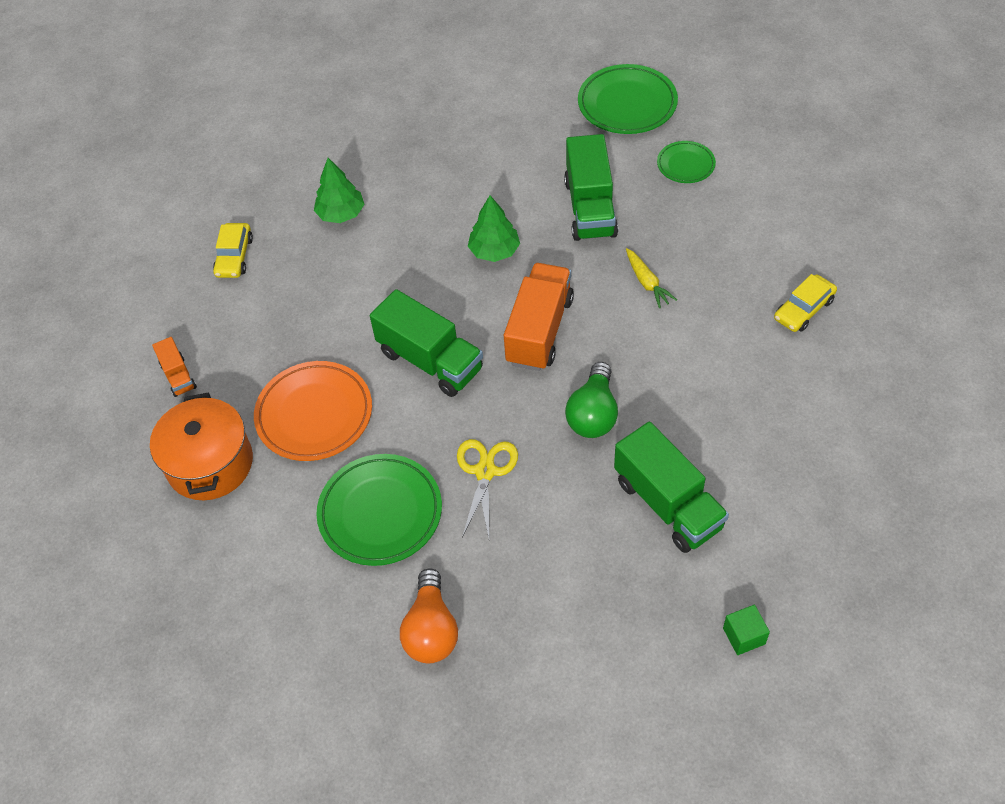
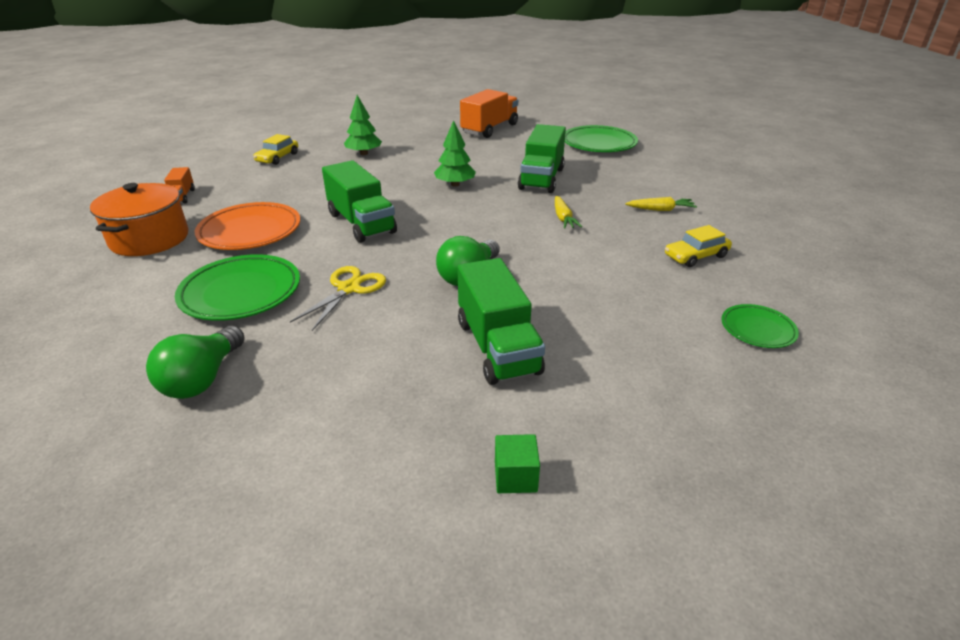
camera: 15 degrees right, 20 degrees down
orange light bulb [400,569,458,663] -> green light bulb [146,326,245,399]
orange truck [504,263,574,371] -> orange truck moved to [460,89,518,138]
green plate [657,141,716,183] -> green plate moved to [721,304,799,348]
none -> yellow carrot [625,197,697,211]

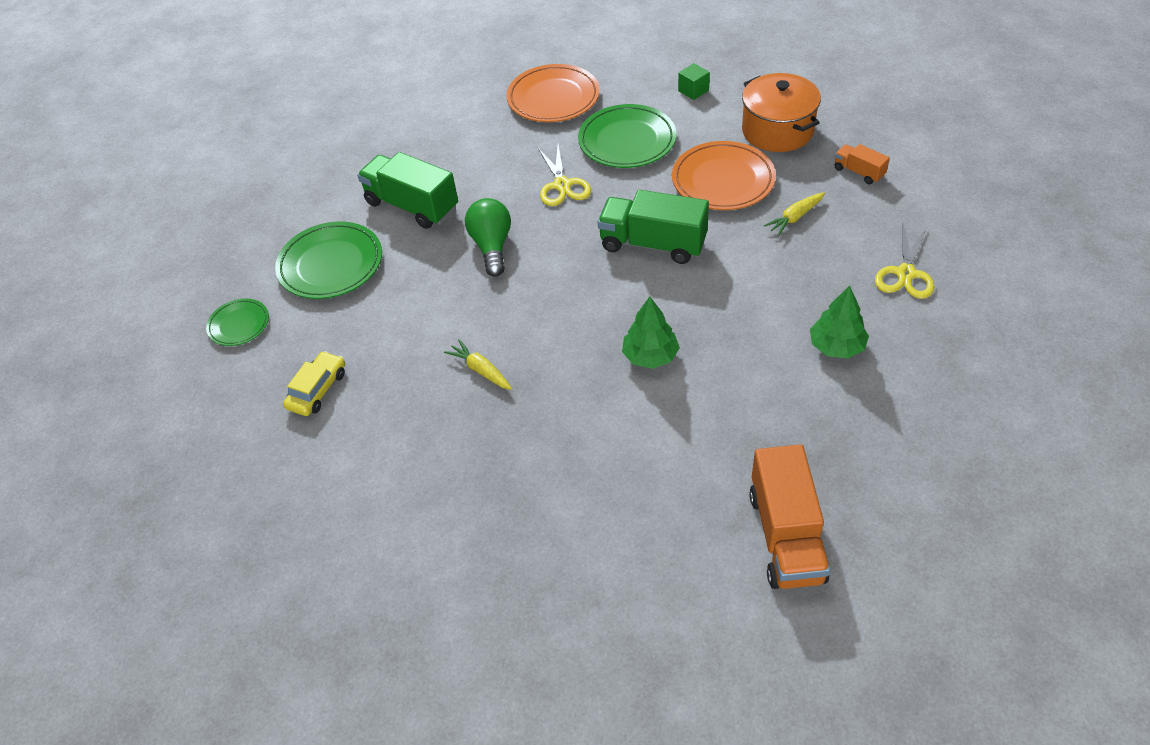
camera: 145 degrees right, 15 degrees up
green light bulb [146,326,245,399] -> orange plate [506,64,600,122]
yellow car [253,134,298,165] -> yellow scissors [875,224,934,299]
green cube [495,434,540,493] -> green cube moved to [678,63,710,100]
green truck [518,124,566,193] -> none
green plate [565,125,638,152] -> green plate moved to [275,222,382,299]
yellow carrot [625,197,697,211] -> yellow carrot moved to [764,192,825,236]

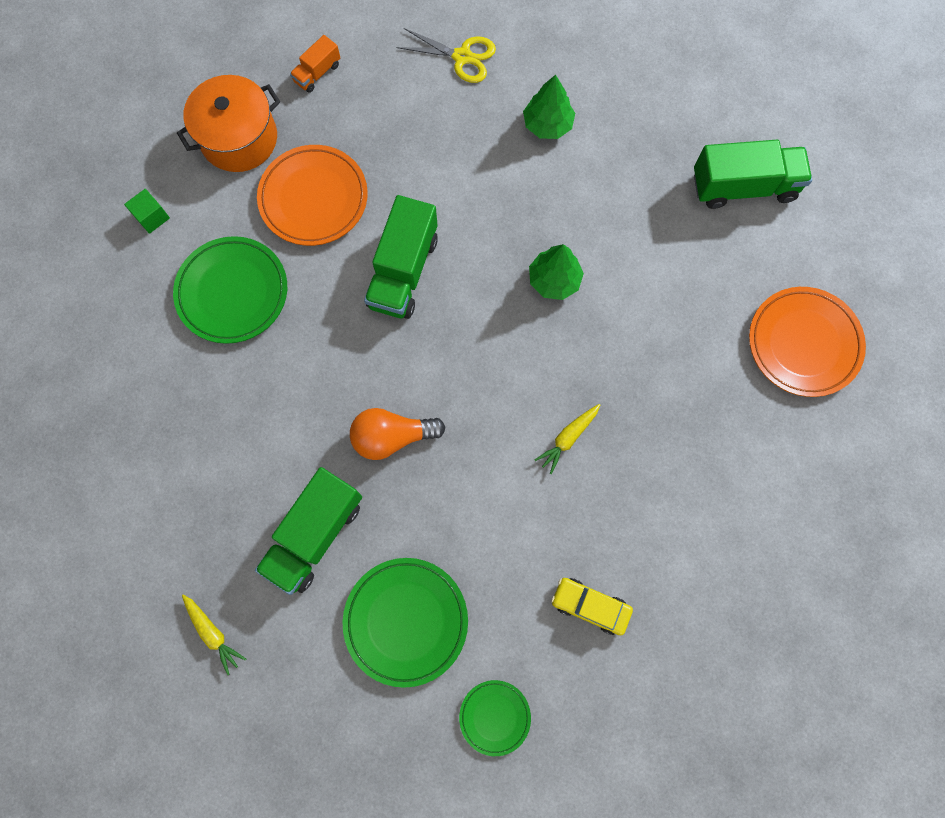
camera: 95 degrees left, 25 degrees up
green light bulb [465,198,511,277] -> orange light bulb [350,408,446,460]
orange plate [506,64,600,122] -> orange plate moved to [749,287,866,397]
yellow scissors [538,145,591,206] -> none
orange truck [749,444,830,589] -> green truck [694,140,812,209]
yellow carrot [764,192,825,236] -> yellow carrot moved to [182,594,246,675]

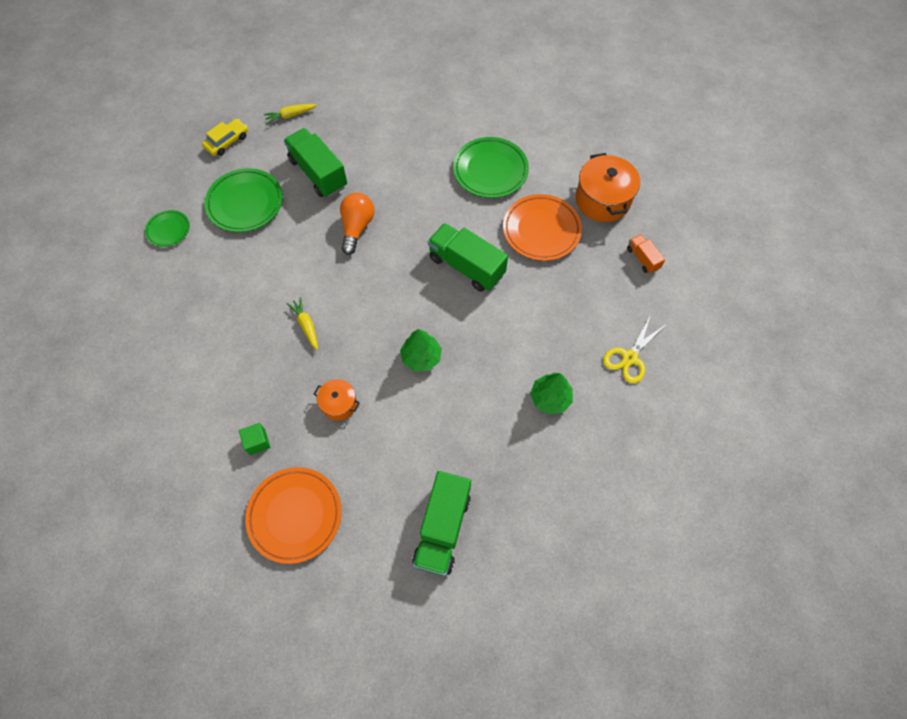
camera: 110 degrees right, 10 degrees down
green cube [124,189,170,234] -> green cube moved to [239,423,270,455]
yellow car [551,578,633,635] -> yellow car moved to [202,119,248,156]
none -> orange pot [314,379,360,421]

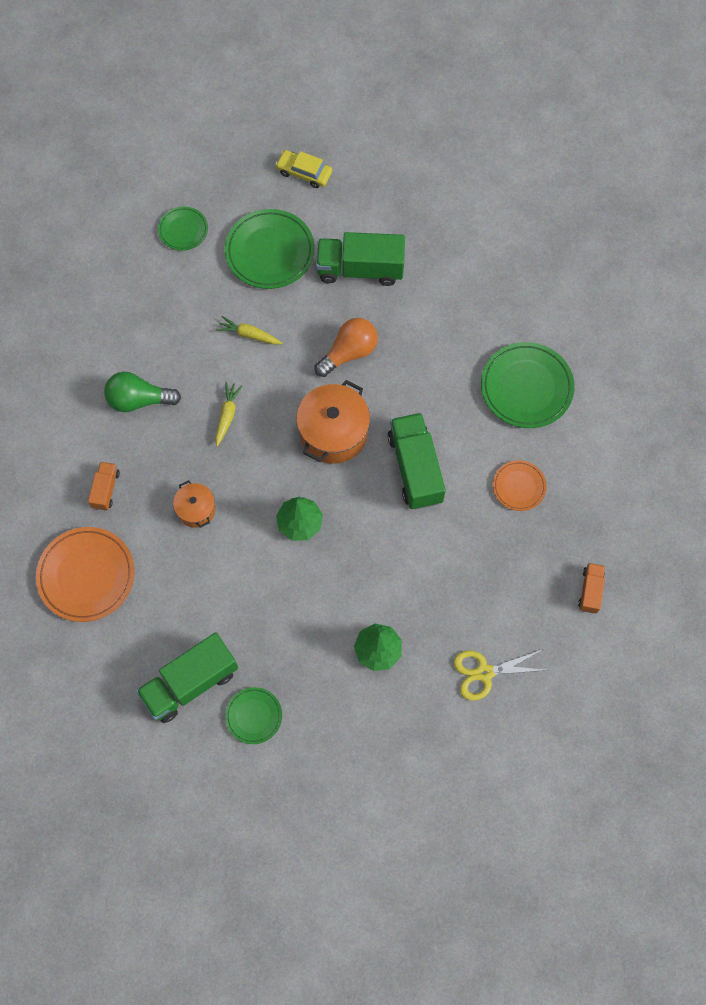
camera: 40 degrees right, 5 degrees up
yellow car [202,119,248,156] -> yellow car turned 150 degrees counterclockwise [275,150,332,188]
green cube [239,423,270,455] -> orange truck [88,462,120,511]
yellow carrot [264,104,317,124] -> yellow carrot moved to [216,316,282,345]
green truck [284,128,347,197] -> green truck turned 90 degrees counterclockwise [316,232,405,286]
orange plate [503,194,582,261] -> orange plate [493,460,547,511], size x0.56
orange pot [576,153,640,222] -> orange pot moved to [296,380,370,463]
none -> green light bulb [104,372,181,412]
none -> green plate [225,687,282,744]

